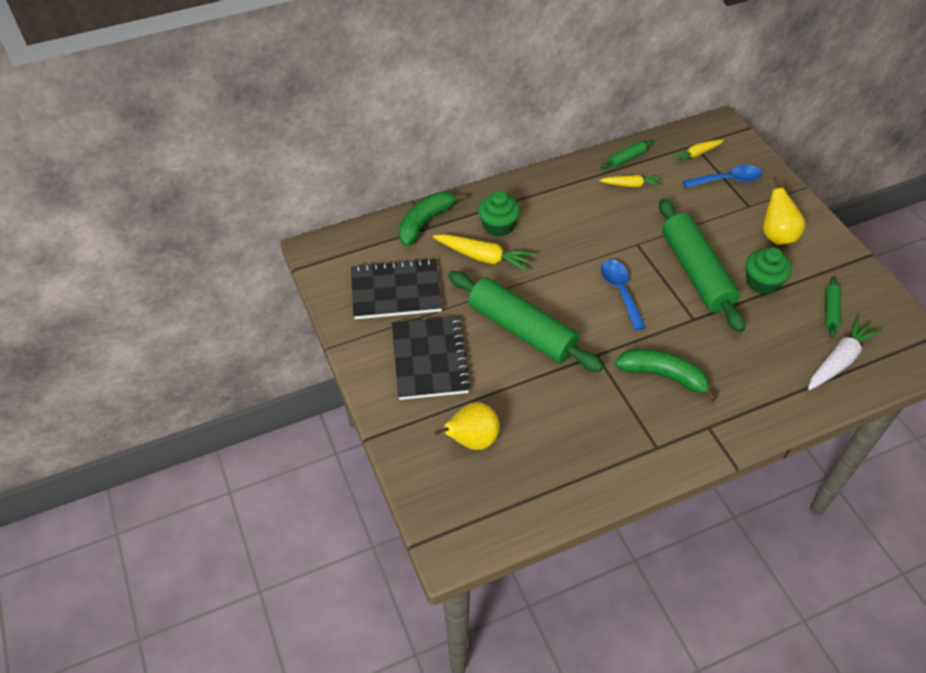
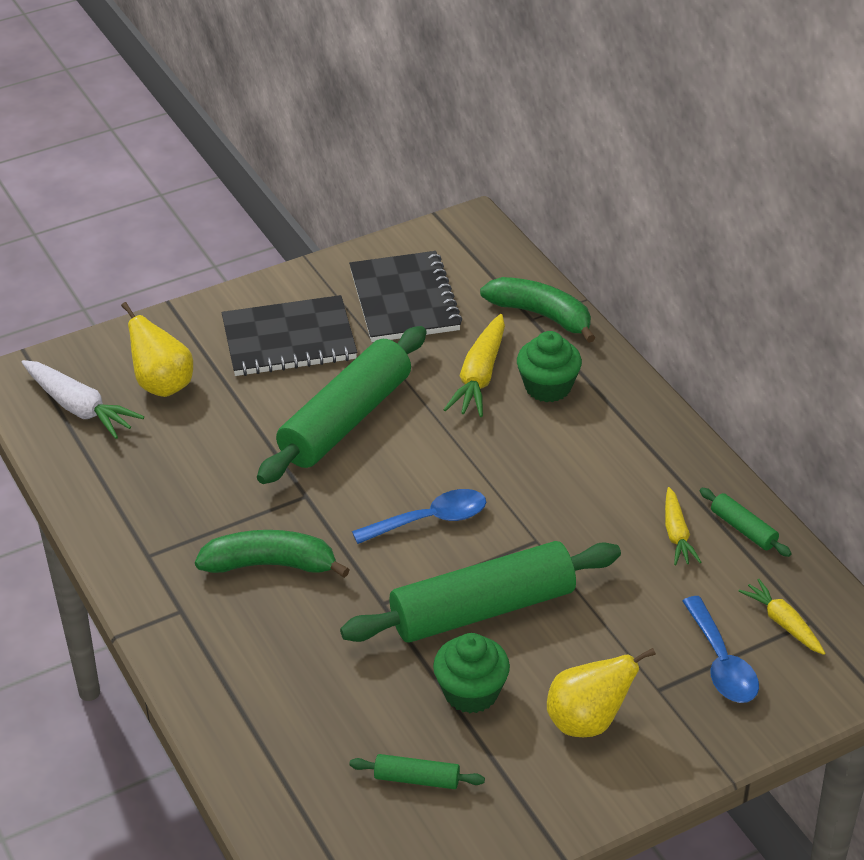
camera: 85 degrees right, 10 degrees down
green banana [615,349,717,402] -> green banana turned 105 degrees counterclockwise [195,530,350,578]
white carrot [808,315,883,390] -> white carrot moved to [21,360,144,439]

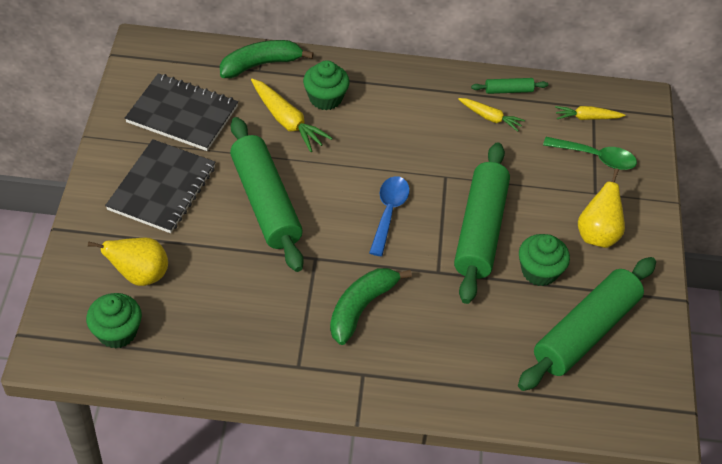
camera: 60 degrees left, 10 degrees up
white carrot [21,360,144,439] -> green cupcake [86,293,142,348]
green rolling pin [349,754,485,789] -> green rolling pin [518,257,656,391], size x2.36
blue spoon [682,596,759,703] -> green spoon [543,137,637,170]

